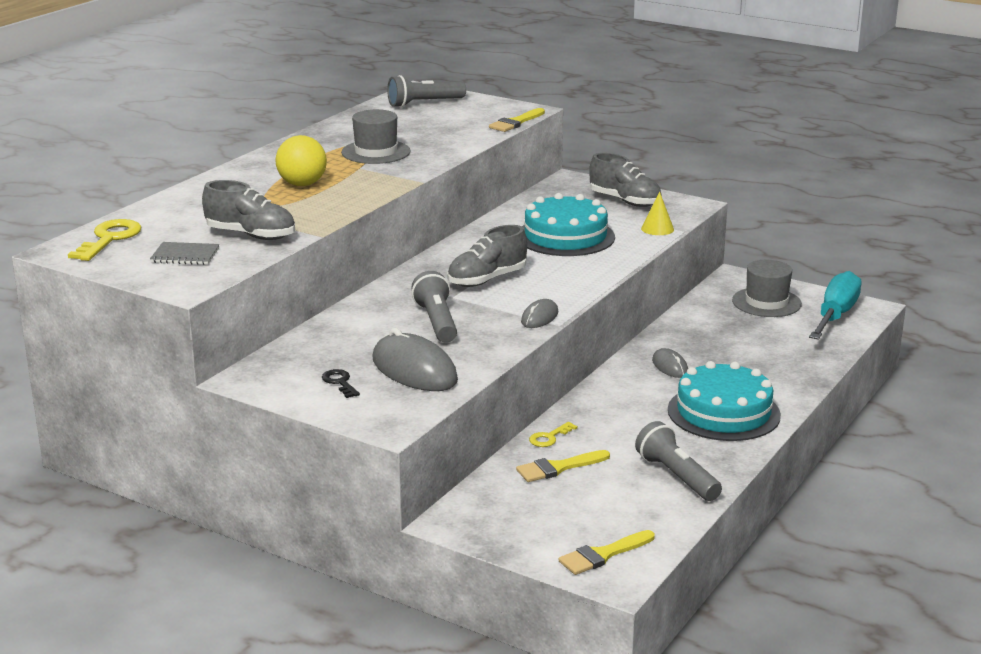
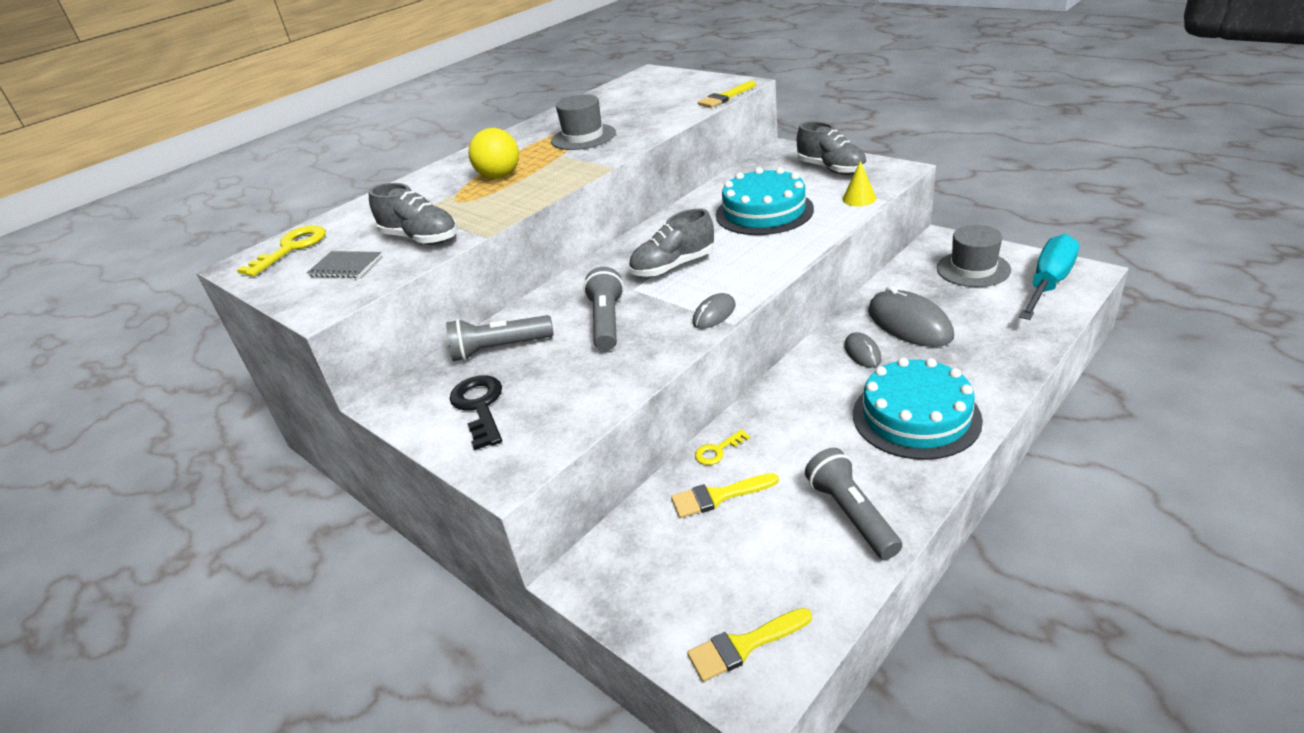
camera: 15 degrees right, 10 degrees up
black key [322,369,360,398] -> black key [450,375,502,450], size x1.79
grey mouse [372,328,458,391] -> grey mouse moved to [868,286,954,347]
grey flashlight [387,75,466,108] -> grey flashlight moved to [446,315,554,361]

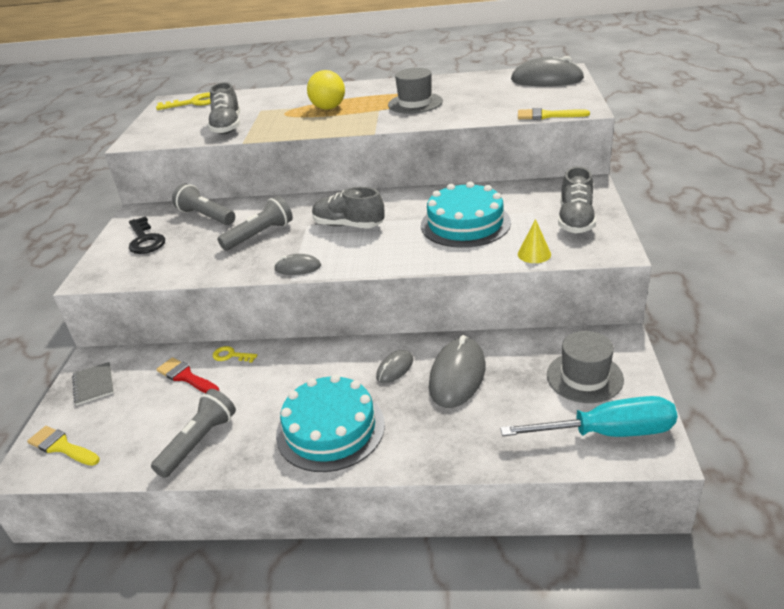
camera: 50 degrees right, 0 degrees up
grey notebook [307,251,382,278] -> grey notebook moved to [72,362,114,405]
black key [450,375,502,450] -> black key turned 120 degrees clockwise [129,216,165,254]
yellow brush [671,473,779,518] -> red brush [156,357,220,393]
none -> grey mouse [511,56,584,86]

